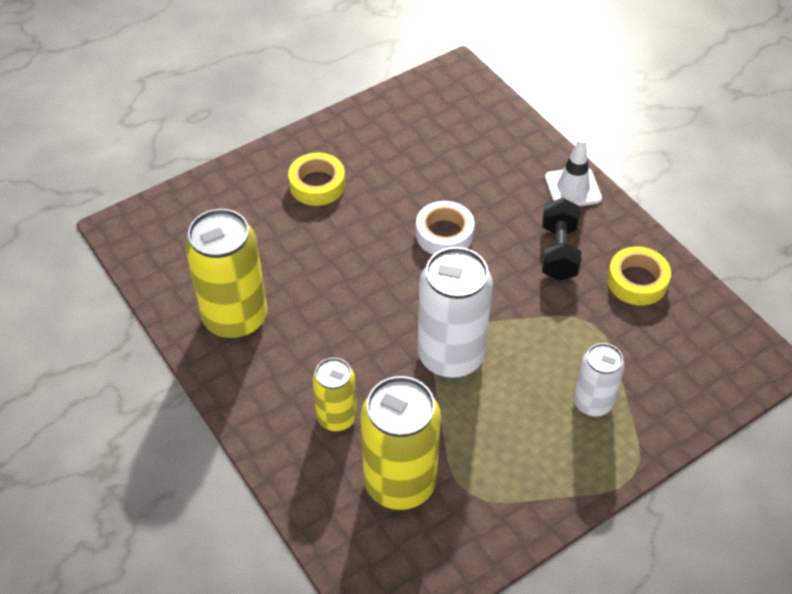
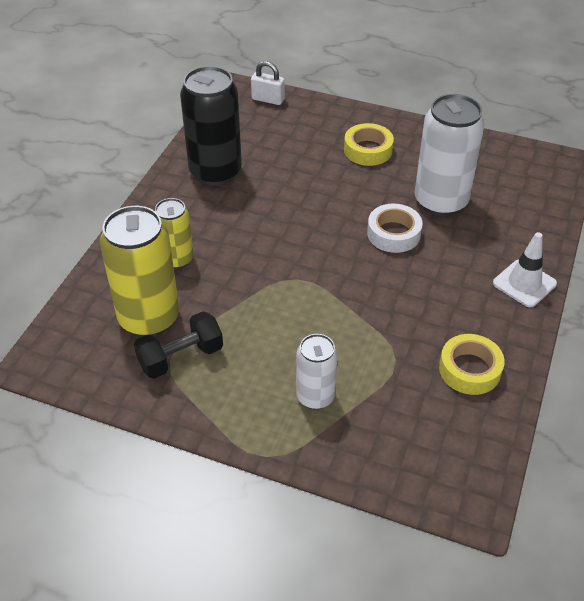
camera: 55 degrees right, 5 degrees down
yellow can [185,209,267,339] -> black can [180,66,242,186]
white can [418,247,493,378] -> white can moved to [414,94,485,216]
black dumbbell [542,198,581,281] -> black dumbbell moved to [134,311,223,379]
none -> white padlock [251,61,285,105]

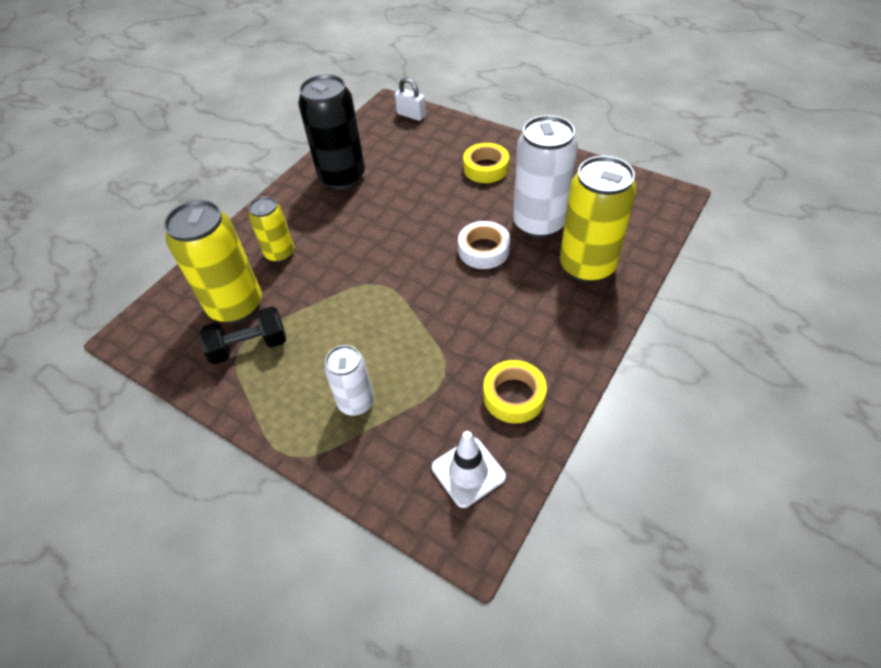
camera: 15 degrees right, 5 degrees up
white traffic cone [493,232,557,307] -> white traffic cone moved to [432,431,506,508]
none -> yellow can [560,156,637,283]

